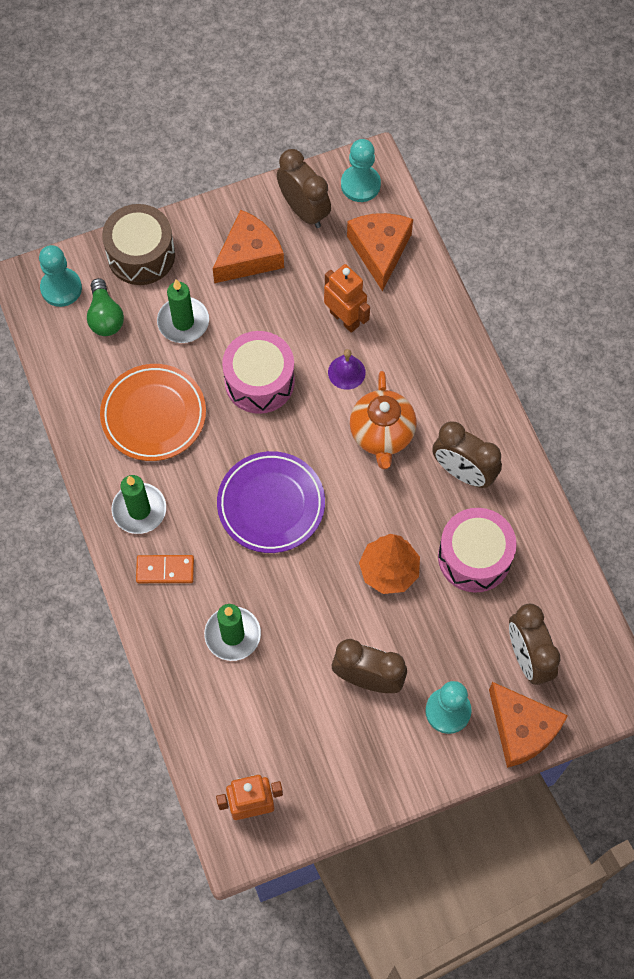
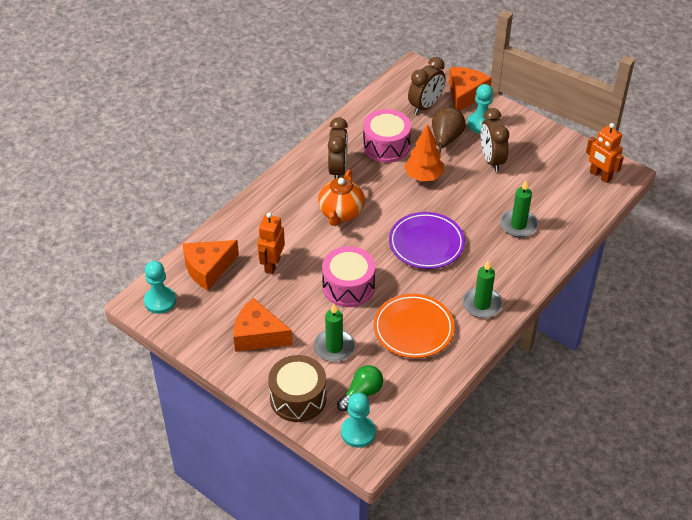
camera: 120 degrees left, 20 degrees down
orange domino [136,555,194,583] -> none
brown clock [277,149,331,228] -> none
purple bell [328,349,366,390] -> none
orange teapot [350,371,417,469] -> orange teapot turned 135 degrees clockwise [318,170,365,226]
none -> brown pear [432,107,466,154]

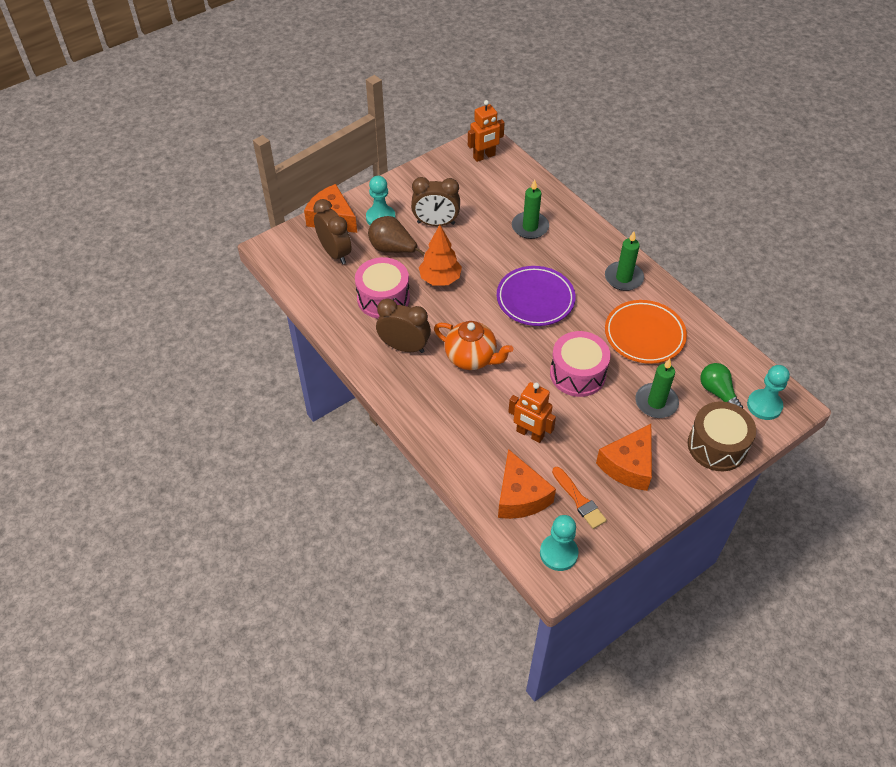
camera: 75 degrees left, 5 degrees up
none -> orange brush [552,467,607,529]

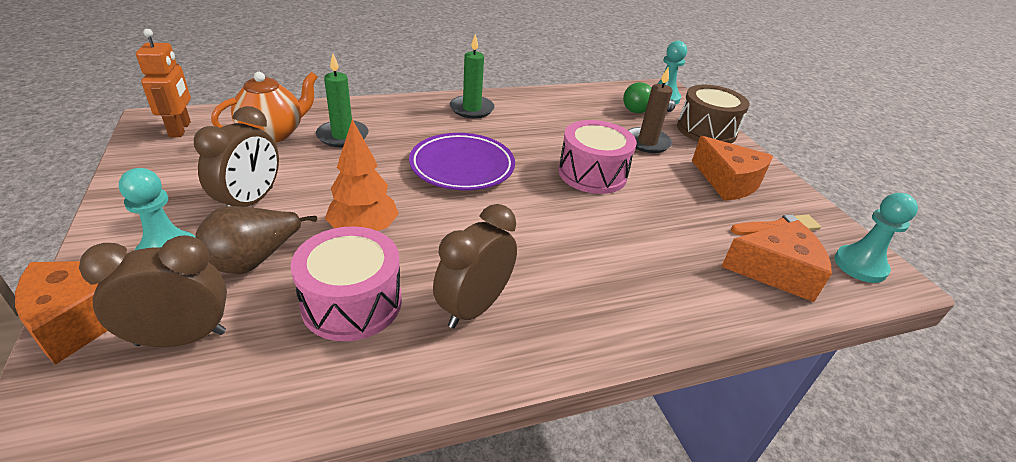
camera: 75 degrees left, 15 degrees down
orange teapot [434,321,513,370] -> orange teapot moved to [211,72,318,143]
orange robot [508,382,556,443] -> none
orange plate [605,300,687,364] -> none
green candle [635,358,679,418] -> brown candle [628,66,673,153]

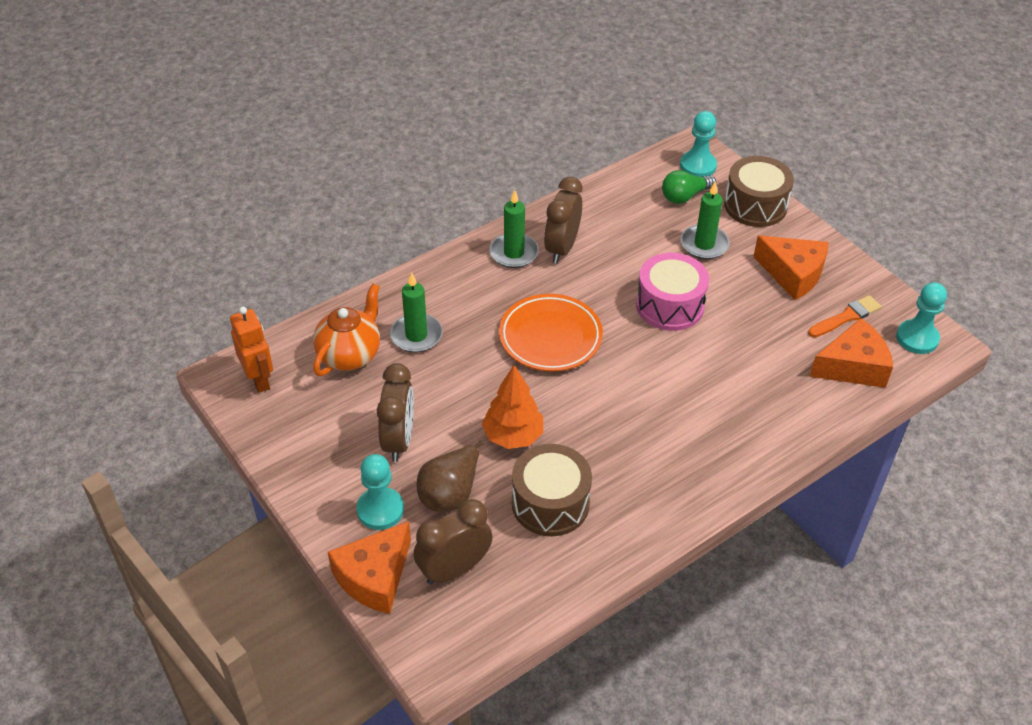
camera: 15 degrees left, 10 degrees up
pink drum [290,226,402,341] -> brown drum [512,444,592,536]
purple plate [409,133,515,191] -> orange plate [499,294,603,372]
brown clock [433,204,517,328] -> brown clock moved to [544,177,582,263]
brown candle [628,66,673,153] -> green candle [681,181,730,259]

